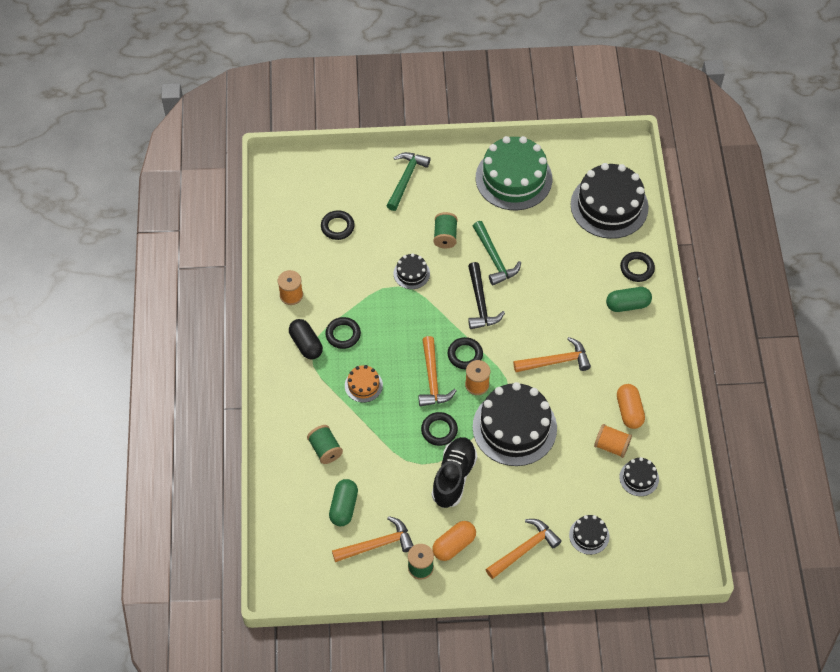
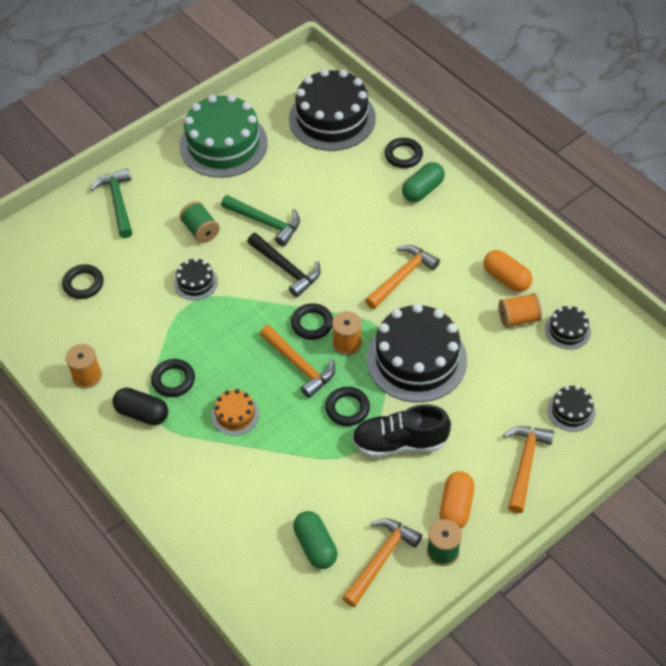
camera: 35 degrees left, 5 degrees down
green spool [307,425,343,464] -> none
black shoe [432,437,477,508] -> black shoe turned 75 degrees counterclockwise [352,405,451,458]

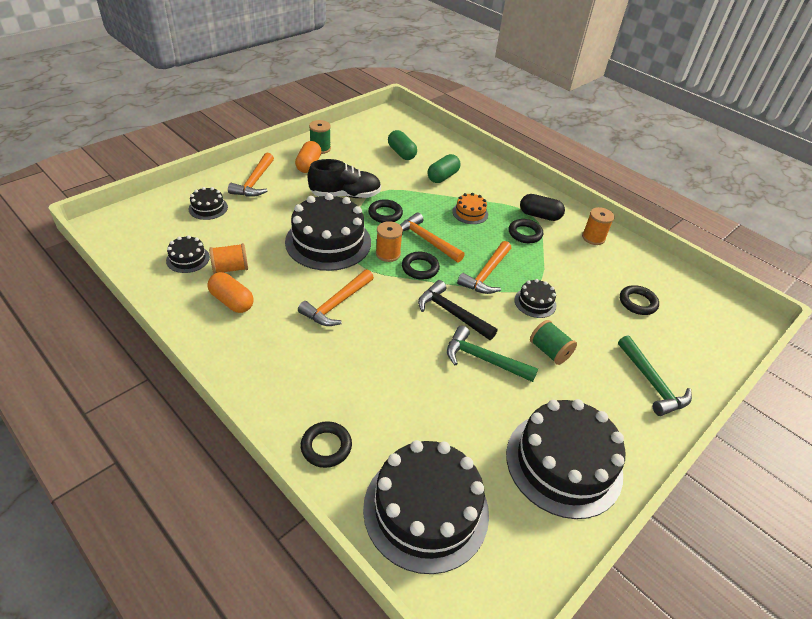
camera: 170 degrees right, 10 degrees down
green cake [179,94,268,178] -> black cake [506,399,626,519]
orange hammer [342,518,422,607] -> orange hammer moved to [457,241,511,294]
green capsule [402,162,445,202] -> green capsule moved to [427,154,461,183]

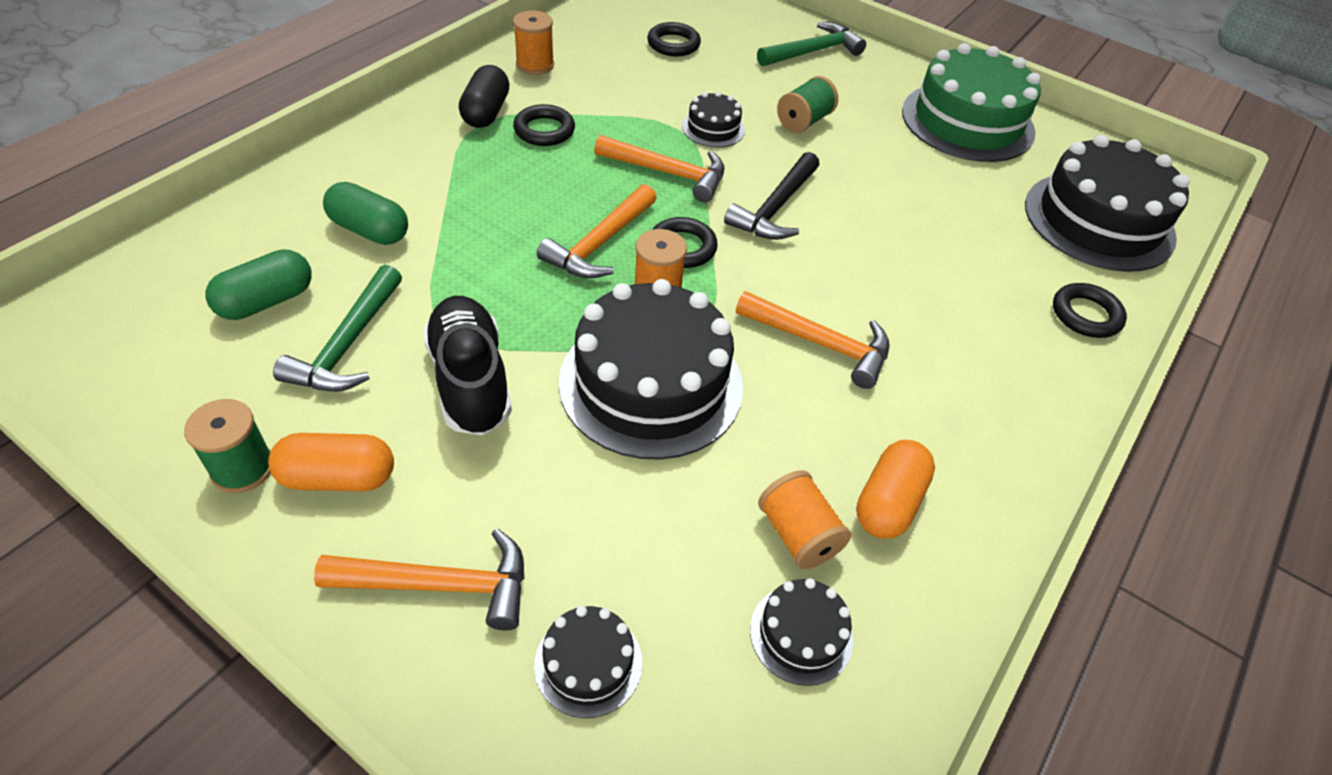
camera: 100 degrees left, 5 degrees up
black ring [368,199,403,223] -> none
green hammer [447,326,538,382] -> green hammer moved to [273,265,402,392]
orange cake [452,193,488,224] -> none
black cake [506,399,626,519] -> green cake [902,43,1041,162]

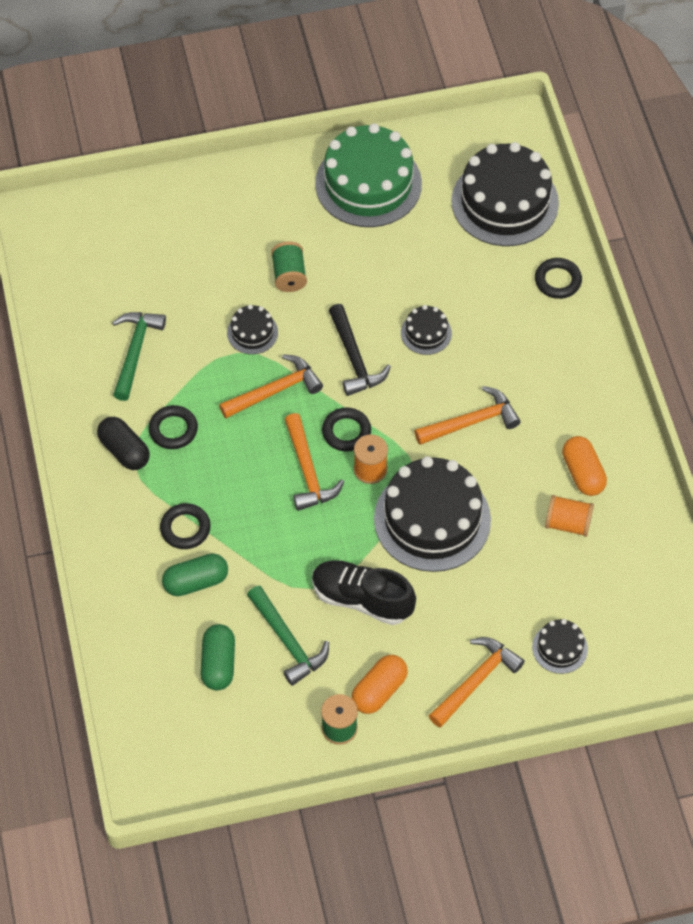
camera: 45 degrees left, 10 degrees up
orange spool [513,10,554,75] -> none
black ring [647,22,701,56] -> black ring moved to [160,503,211,549]
black cake [750,578,853,686] -> black cake moved to [401,305,452,355]
green hammer [757,22,866,66] -> green hammer moved to [112,312,166,401]

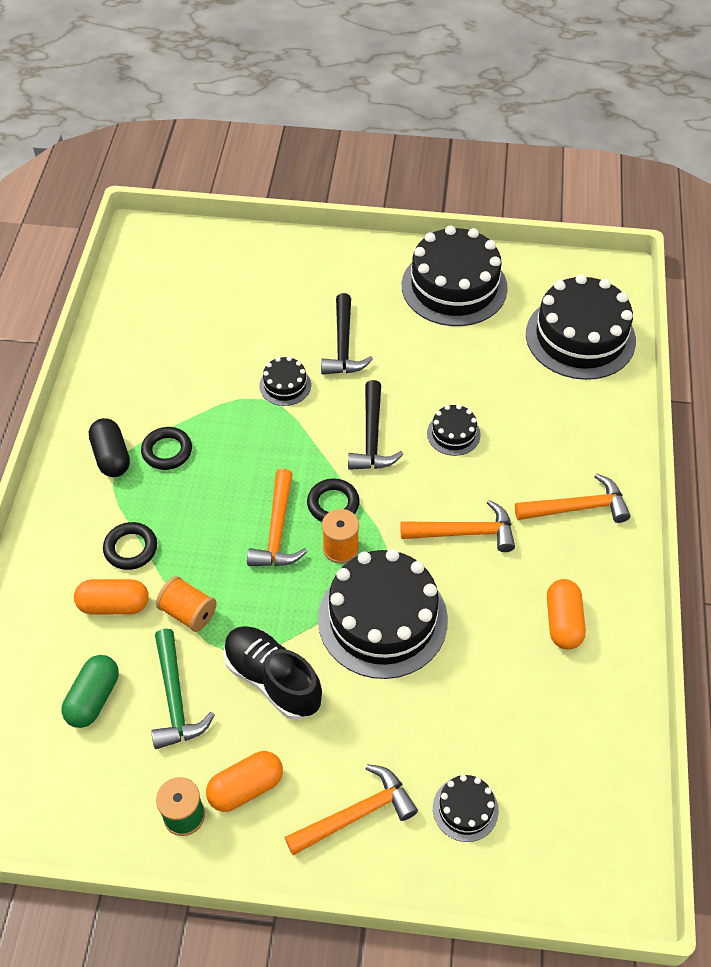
camera: 20 degrees right, 5 degrees down
green hammer [112,312,166,401] -> none
green capsule [162,553,228,596] -> orange capsule [74,579,149,614]
orange hammer [219,354,323,418] -> orange hammer moved to [515,473,631,523]
green spool [271,242,307,292] -> black hammer [321,293,373,375]
green cake [315,123,422,227] -> black cake [402,225,508,326]
black ring [535,258,582,299] -> none
orange spool [545,495,594,537] -> orange spool moved to [156,576,217,632]

